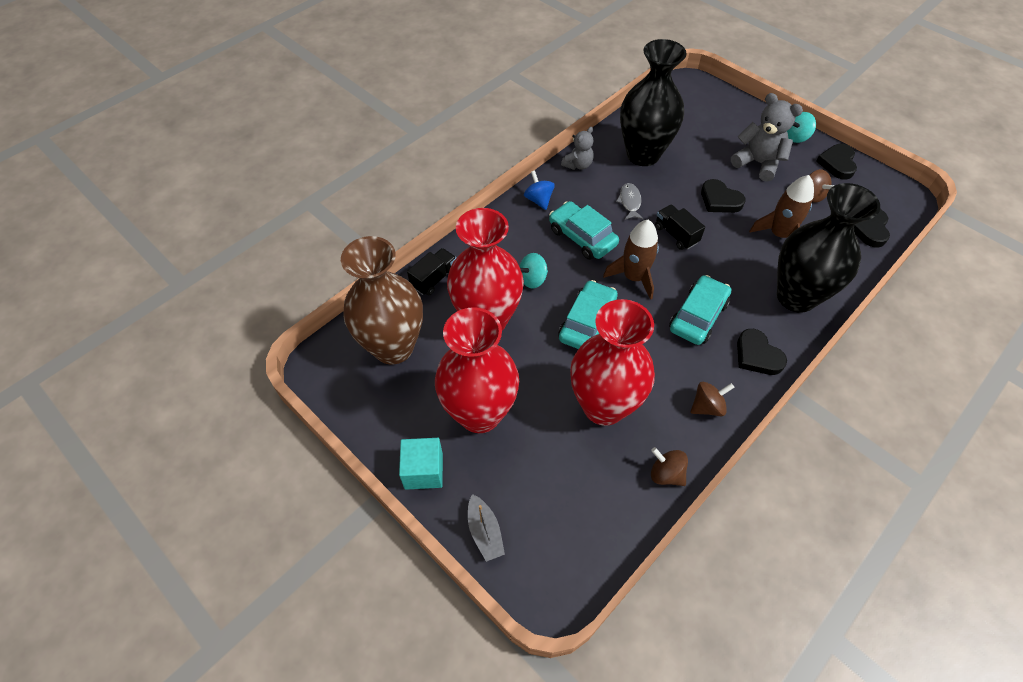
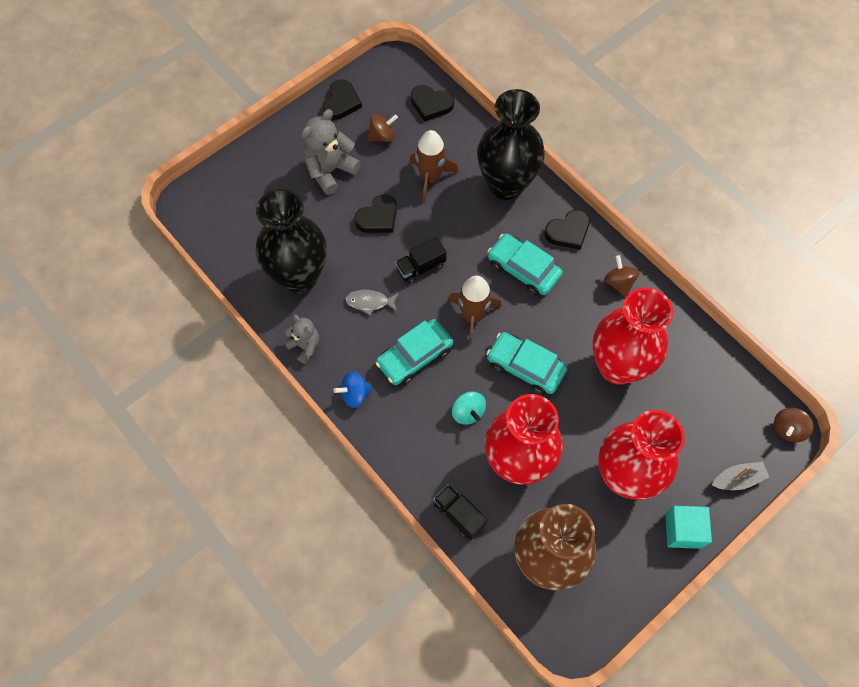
camera: 85 degrees left, 10 degrees up
brown spinning top [651,447,688,486] -> brown spinning top moved to [774,408,814,442]
turquoise spinning top [787,112,816,143] -> none
black heart [816,144,857,179] -> black heart turned 90 degrees counterclockwise [323,79,362,120]

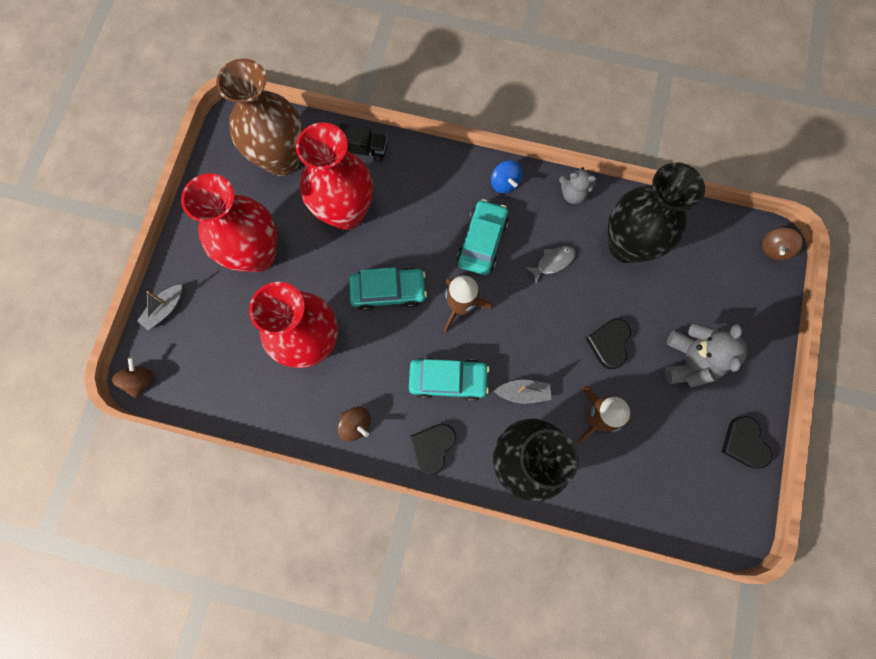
camera: 145 degrees right, 10 degrees up
blue spinning top [333,371,372,408] -> blue spinning top turned 120 degrees clockwise [491,160,522,193]
brown spinning top [367,114,398,142] -> brown spinning top moved to [762,228,803,260]
black truck [395,237,447,284] -> none
black heart [411,85,454,121] -> none
turquoise spinning top [452,391,486,425] -> none
turquoise cube [665,506,712,549] -> none
none -> grey boat [494,380,551,404]

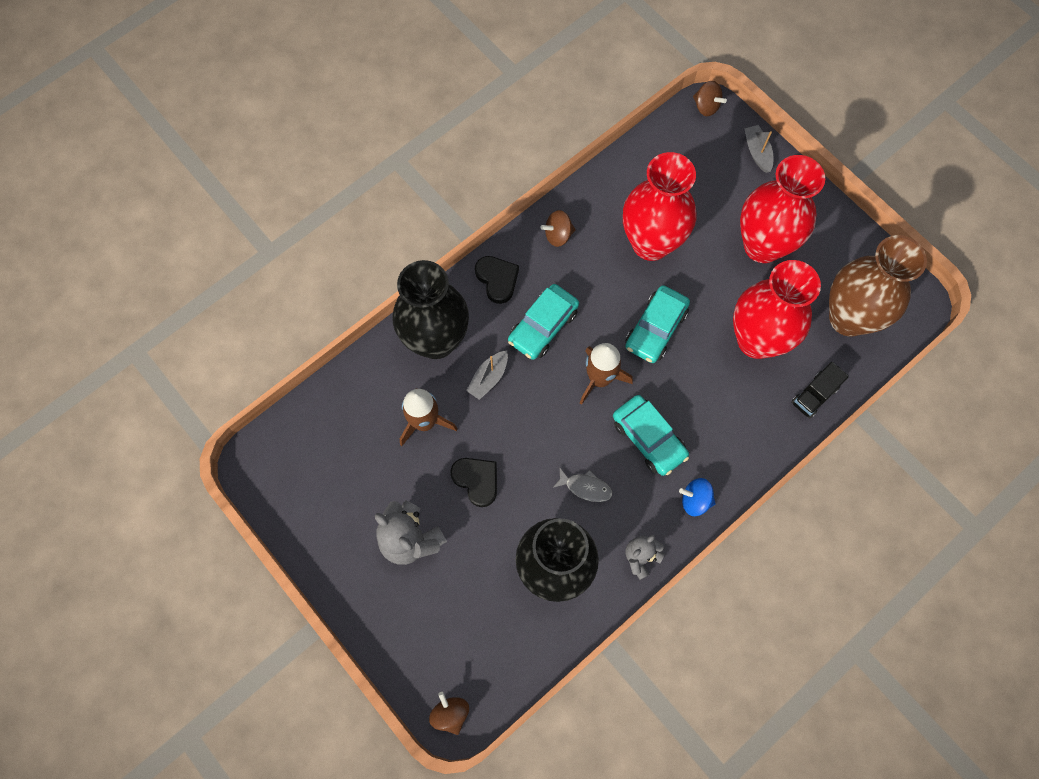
camera: 125 degrees right, 5 degrees down
grey fish [525,246,575,283] -> grey fish turned 75 degrees counterclockwise [553,468,612,502]
black heart [721,416,772,469] -> none

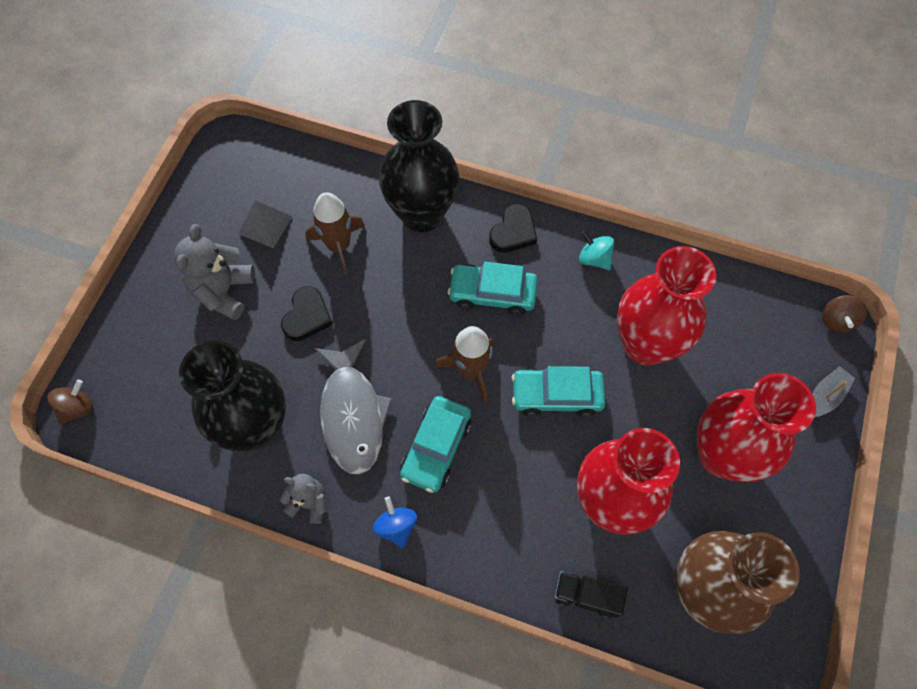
camera: 60 degrees right, 5 degrees down
grey boat [466,351,508,400] -> none
brown spinning top [540,210,576,247] -> turquoise spinning top [579,230,614,270]
grey fish [553,468,612,502] -> grey fish [314,339,393,475], size x2.17
none -> grey pyramid [239,201,293,248]

